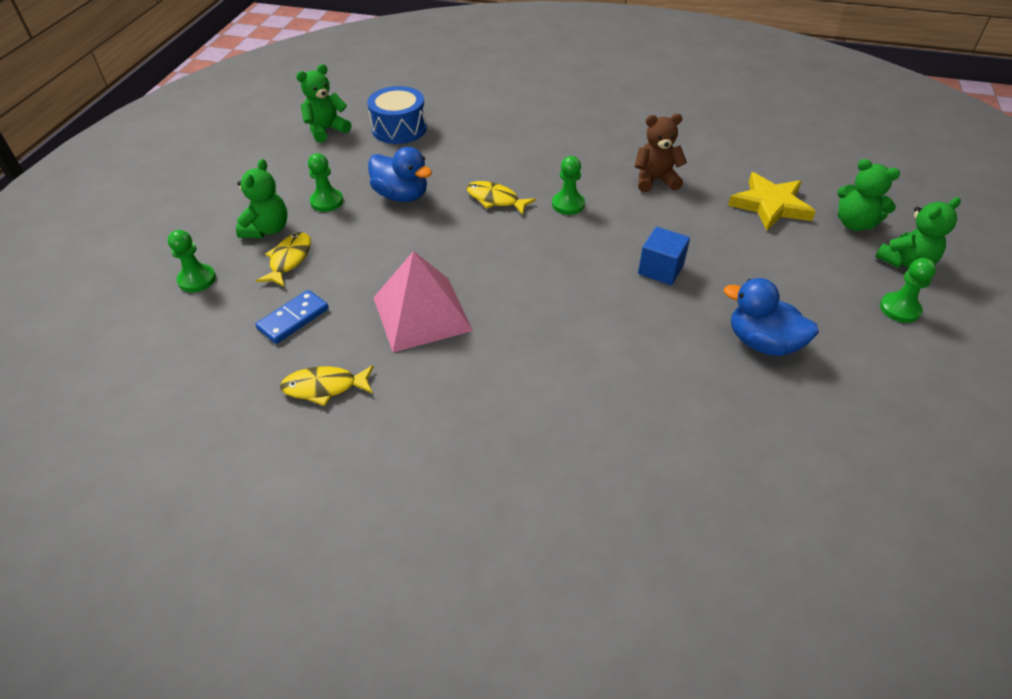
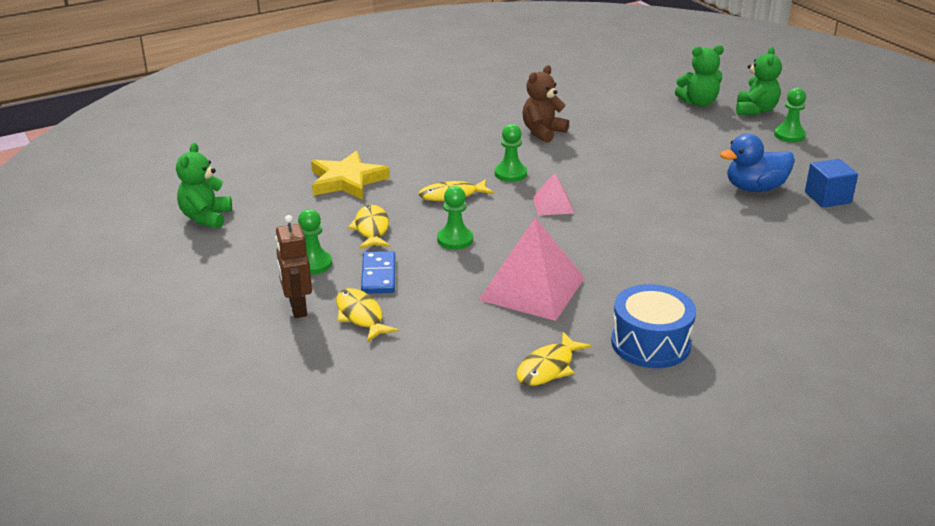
camera: 45 degrees left, 15 degrees down
green pawn [168,230,216,292] -> green pawn moved to [437,186,473,250]
green teddy bear [236,159,287,238] -> brown robot [275,215,312,318]
blue domino [255,290,329,344] -> blue domino moved to [361,251,395,294]
blue drum [367,86,427,144] -> blue drum moved to [611,284,696,368]
blue duck [368,147,432,202] -> yellow fish [348,205,390,249]
blue cube [638,227,690,285] -> blue cube moved to [805,159,858,208]
yellow star [728,172,816,231] -> yellow star moved to [311,151,390,200]
none -> pink pyramid [532,173,575,216]

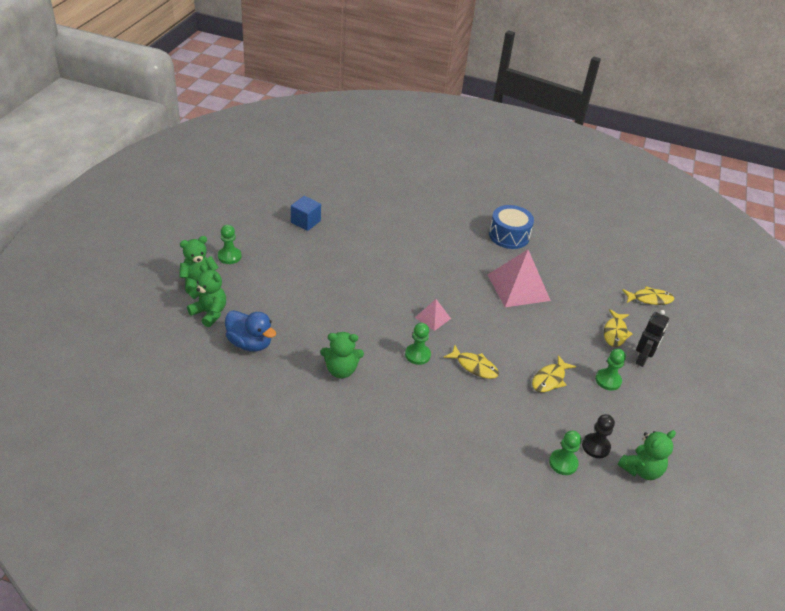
camera: 135 degrees left, 10 degrees up
brown robot [275,215,312,318] -> black robot [635,310,669,367]
yellow star [311,151,390,200] -> none
blue domino [361,251,395,294] -> none
green pawn [437,186,473,250] -> green pawn moved to [549,431,581,475]
yellow fish [516,332,592,386] -> yellow fish moved to [622,286,674,305]
brown teddy bear [522,65,569,143] -> green teddy bear [321,332,364,378]
blue duck [720,134,795,192] -> blue duck moved to [225,310,276,352]
none -> black pawn [582,414,615,458]

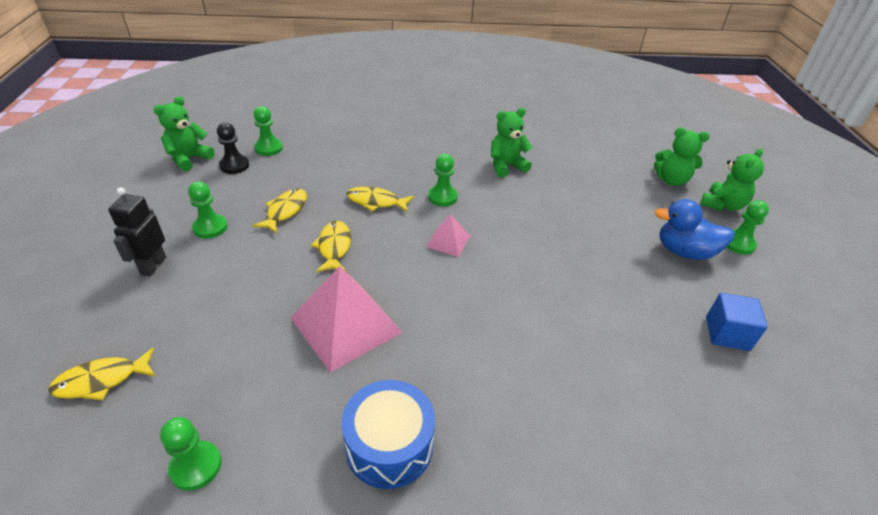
camera: 160 degrees right, 0 degrees up
blue duck [225,310,276,352] -> blue duck moved to [655,199,735,260]
yellow fish [604,309,633,347] -> yellow fish moved to [311,221,351,272]
none -> green pawn [160,417,222,491]

